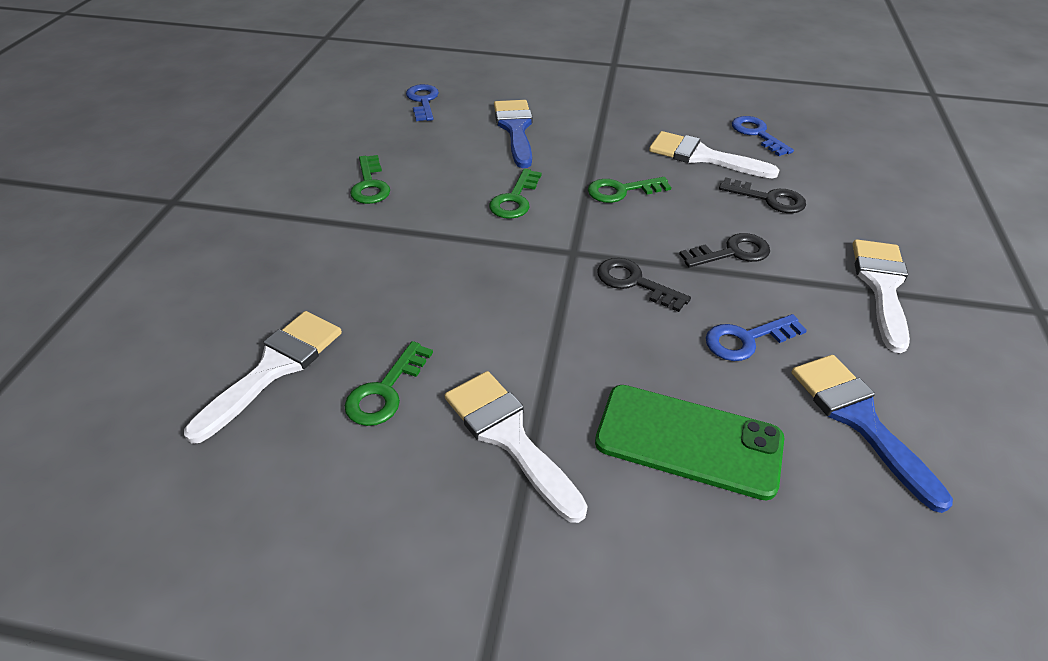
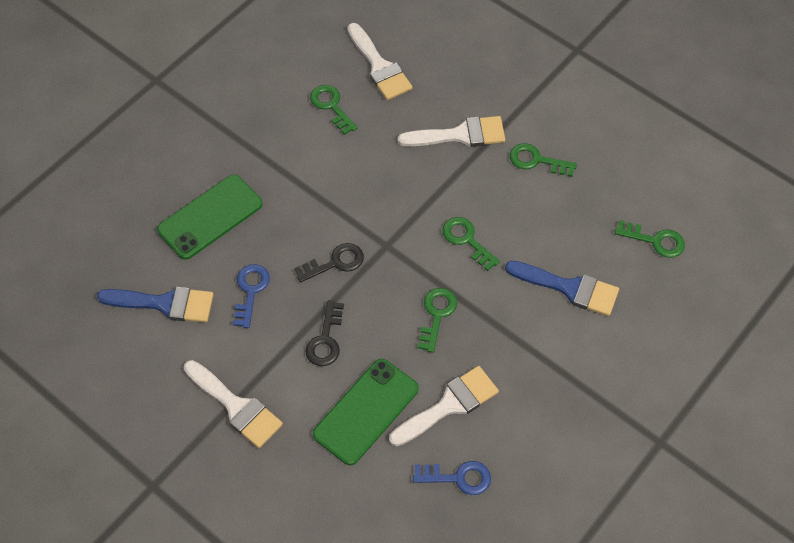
camera: 120 degrees right, 15 degrees up
blue key [406,84,439,121] -> green key [615,220,685,258]
white brush [445,371,588,523] -> white brush moved to [398,116,506,147]
black key [719,177,806,213] -> green phone [313,359,419,465]

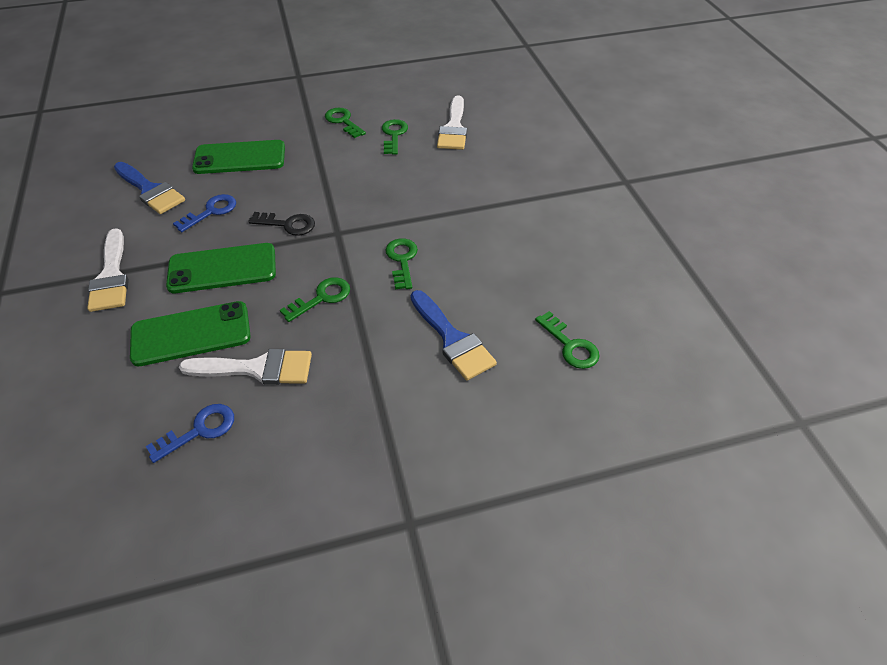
camera: 35 degrees right, 10 degrees down
black key [305,300,344,366] -> green phone [166,243,276,293]
white brush [398,116,506,147] -> none
blue key [413,461,491,495] -> blue key turned 75 degrees counterclockwise [145,404,234,463]
green key [510,143,577,177] -> green key moved to [325,108,366,138]

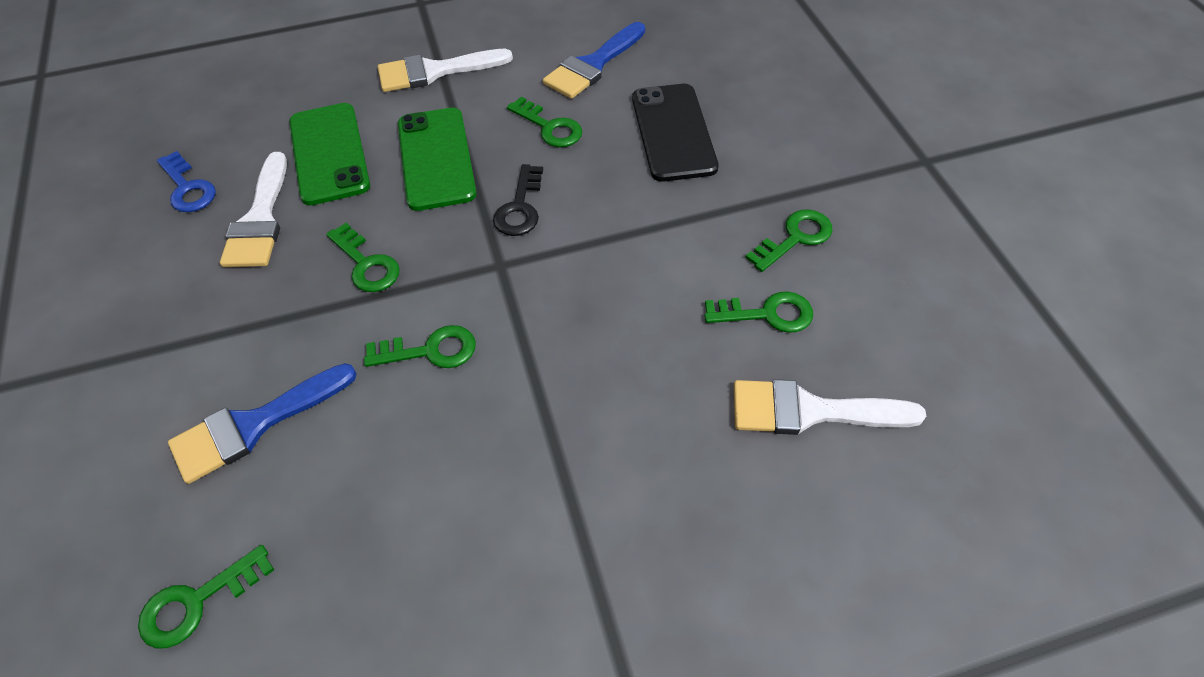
camera: 90 degrees right, 5 degrees up
blue key [173,194,236,232] -> green key [507,97,582,147]
green phone [192,140,285,174] -> black phone [632,84,719,182]

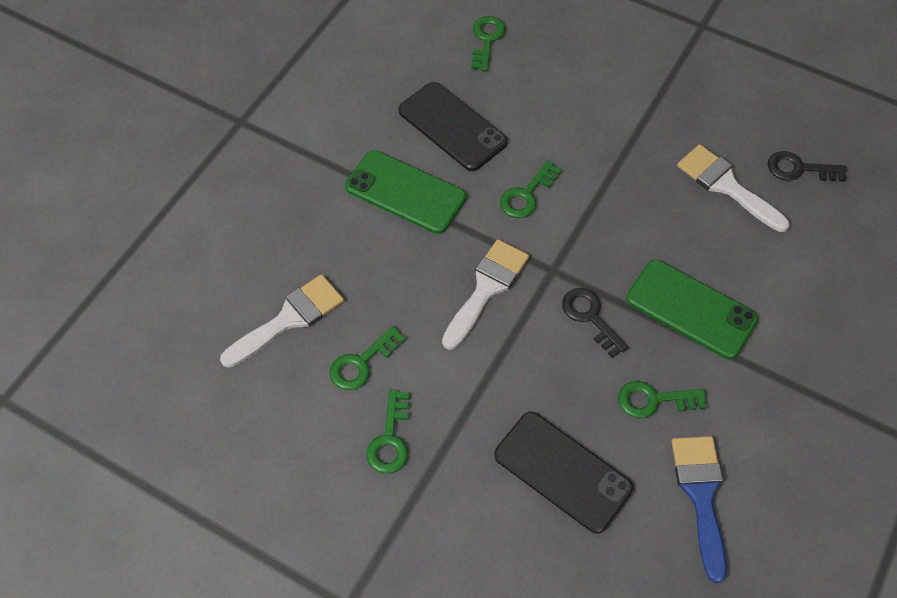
camera: 135 degrees right, 5 degrees up
blue key [157,151,216,212] -> black key [768,151,847,182]
blue brush [168,363,357,484] -> none
green phone [289,103,370,205] -> green phone moved to [345,150,466,234]
green key [326,223,399,292] -> none
white brush [378,49,513,92] -> white brush moved to [442,239,529,350]
none -> black phone [398,82,508,171]

